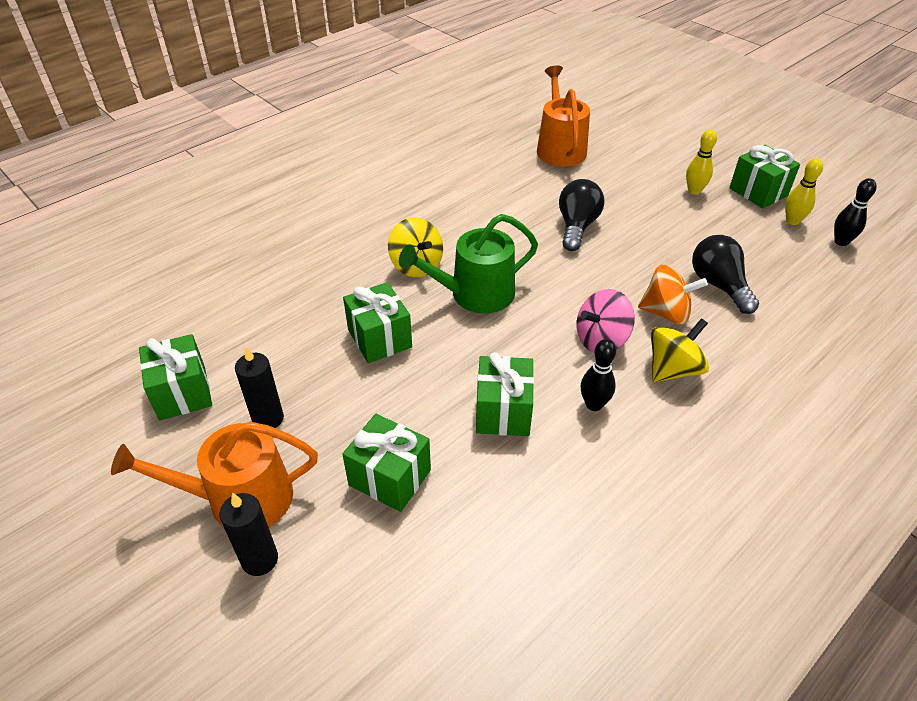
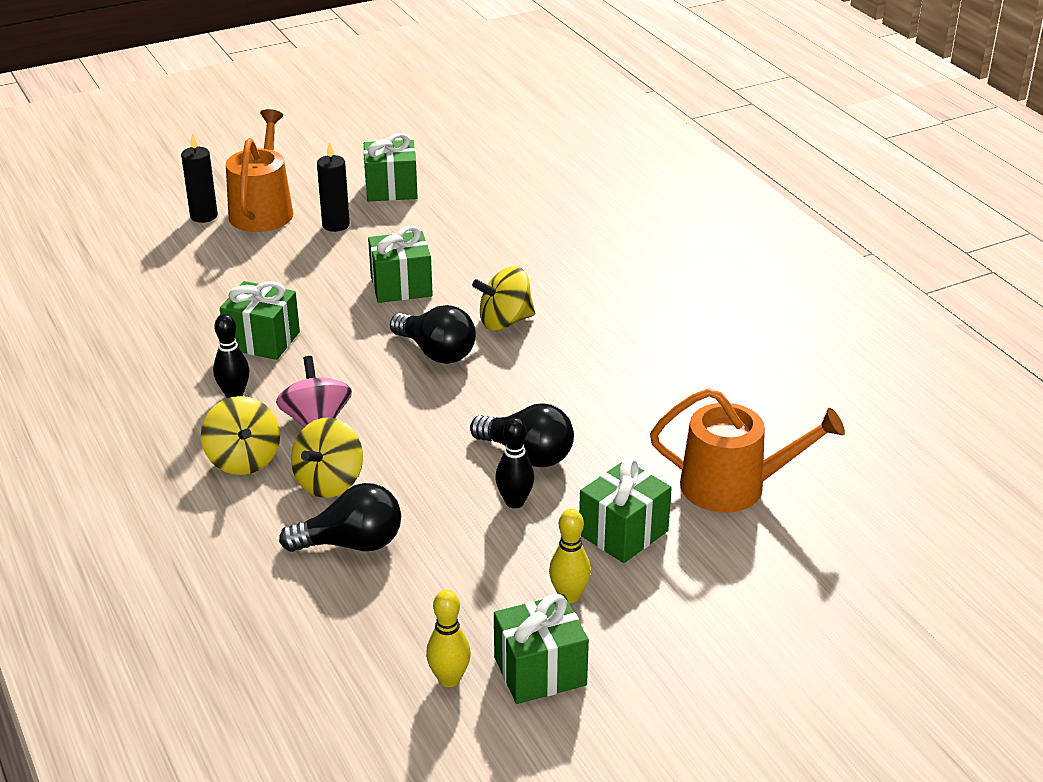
camera: 105 degrees right, 10 degrees down
green gift [342,414,431,512] -> green gift moved to [579,458,672,563]
green watering can [399,214,538,313] -> black light bulb [390,305,476,364]
orange spinning top [638,265,708,324] -> yellow spinning top [291,418,363,498]
black bowling pin [834,178,877,246] -> black bowling pin moved to [495,418,534,508]

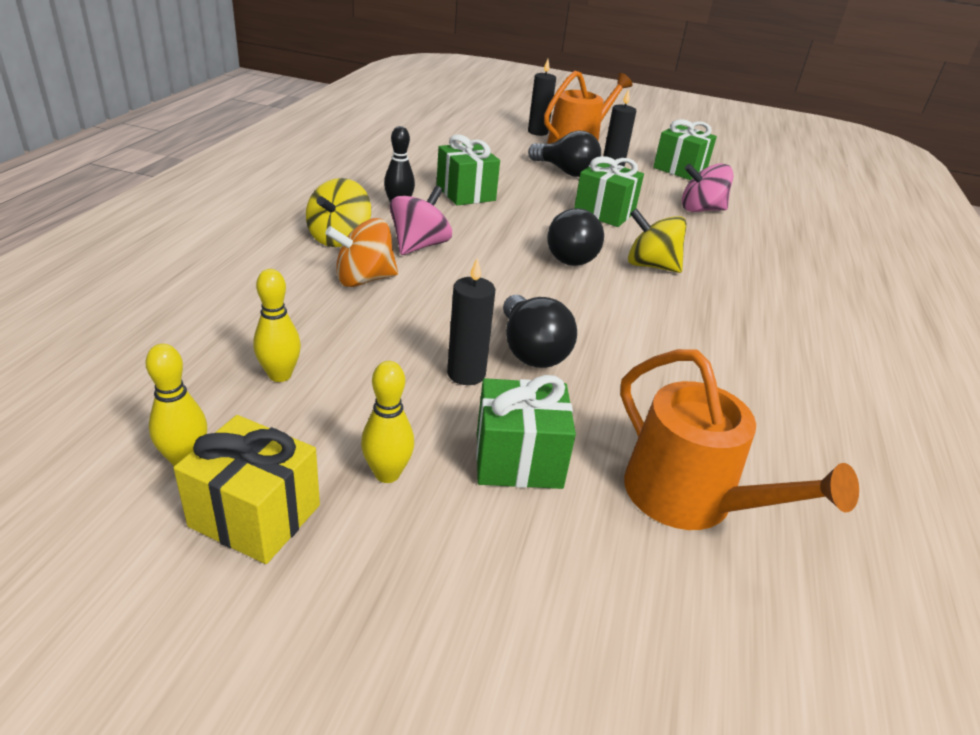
camera: 40 degrees right, 0 degrees up
black light bulb [279,483,401,552] -> black light bulb moved to [528,130,601,177]
yellow spinning top [291,418,363,498] -> orange spinning top [325,218,398,287]
green gift [494,594,589,704] -> yellow gift [174,415,320,564]
black bowling pin [495,418,534,508] -> black candle [447,258,495,385]
none -> yellow bowling pin [253,269,301,382]
none -> pink spinning top [682,163,733,212]

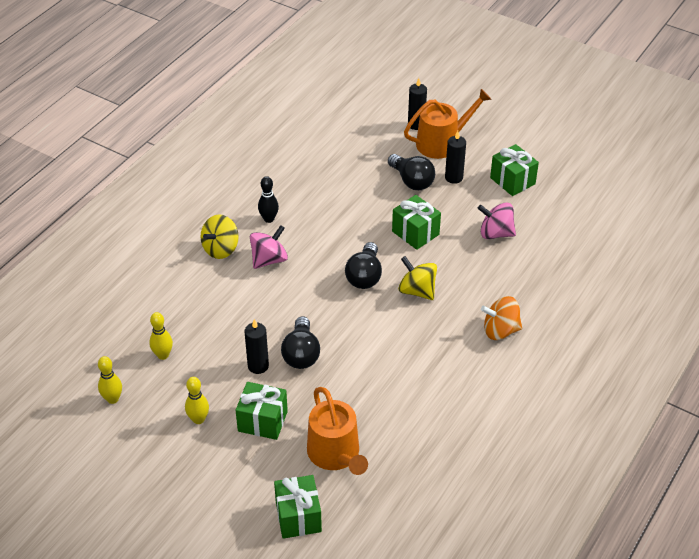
camera: 20 degrees right, 10 degrees up
yellow gift [174,415,320,564] -> none
orange spinning top [325,218,398,287] -> orange spinning top moved to [481,296,522,340]
green gift [436,134,500,206] -> green gift moved to [274,475,322,539]

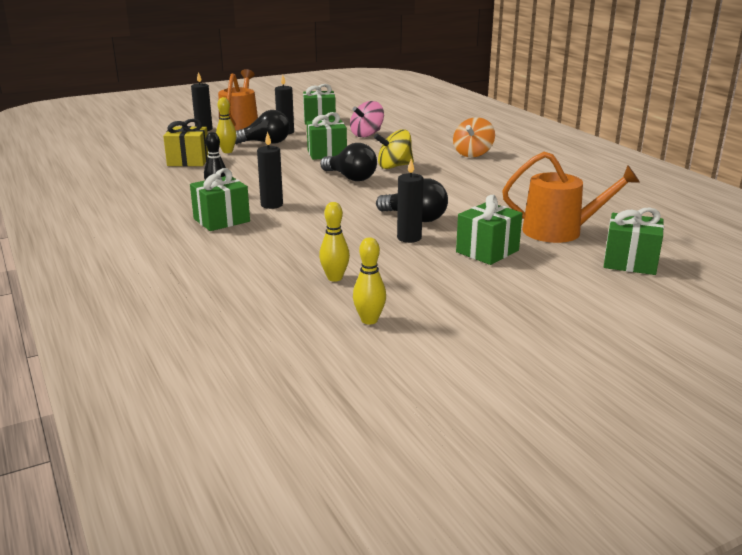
camera: 60 degrees left, 20 degrees down
yellow bowling pin [185,377,209,424] -> yellow bowling pin moved to [216,97,237,153]
yellow spinning top [201,214,239,259] -> green gift [190,168,250,231]
pink spinning top [250,225,288,269] -> black candle [257,131,283,209]
none -> yellow gift [163,119,209,166]

